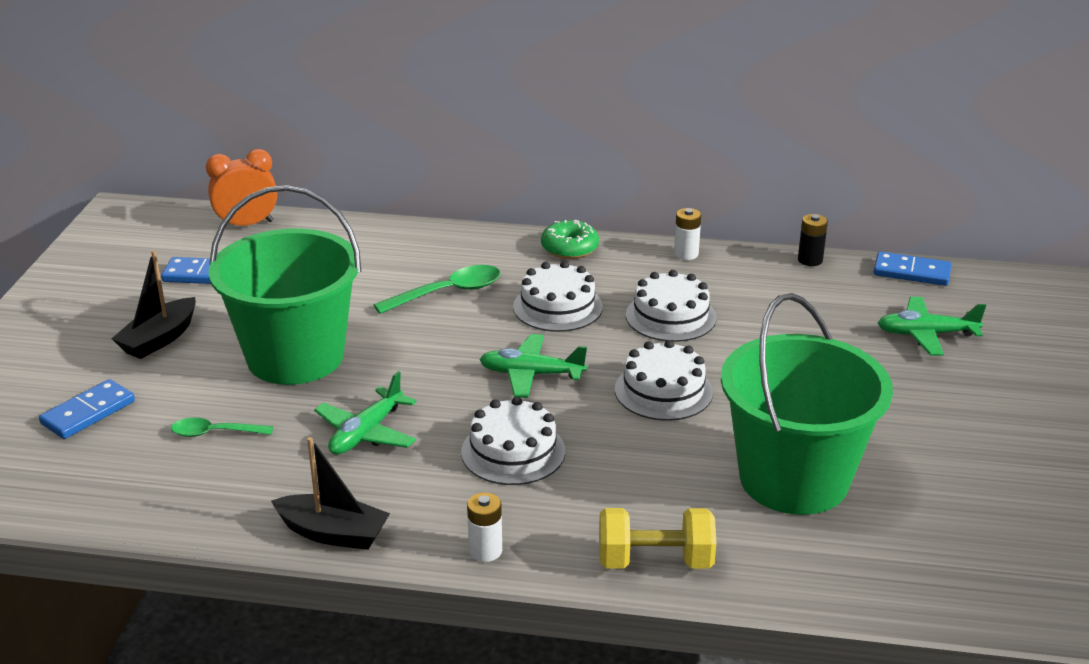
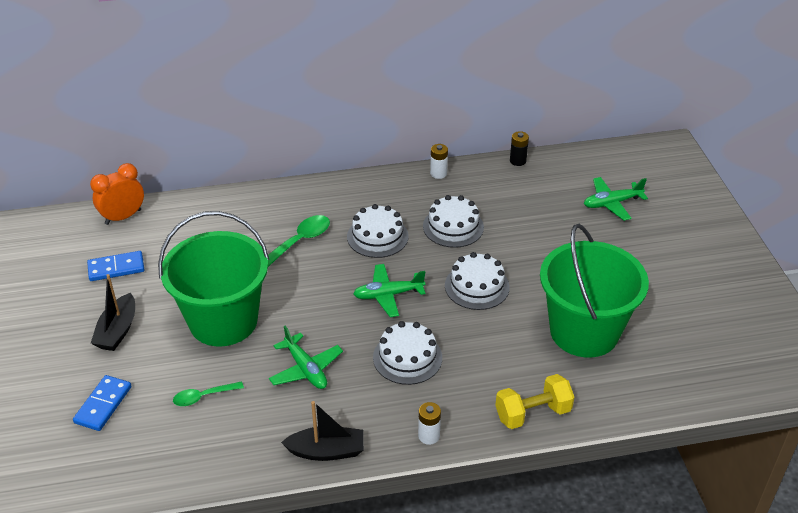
camera: 20 degrees left, 10 degrees up
green plane [314,371,416,455] -> green plane turned 45 degrees counterclockwise [269,326,343,389]
green donut [541,219,599,259] -> none
blue domino [873,252,951,286] -> none

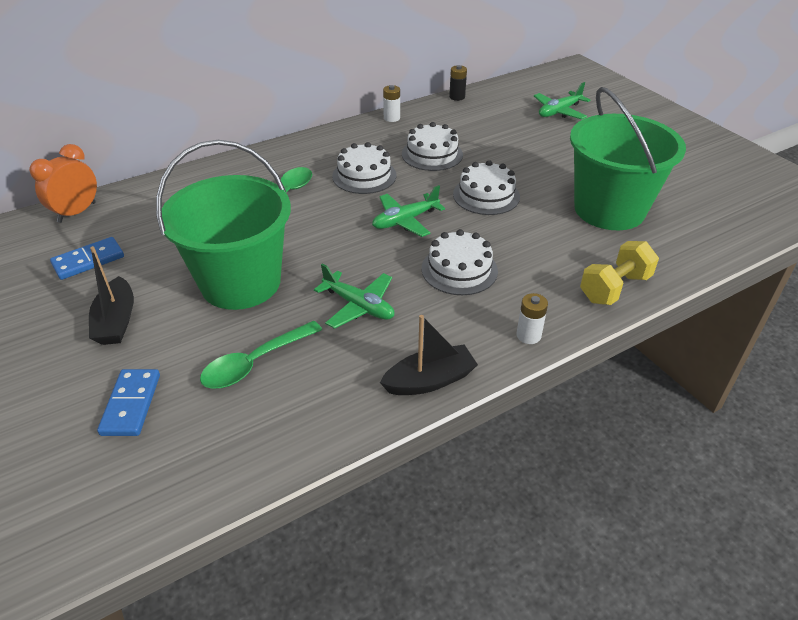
camera: 20 degrees left, 0 degrees up
green spoon [173,381,244,406] -> green spoon [200,321,322,389], size x1.55

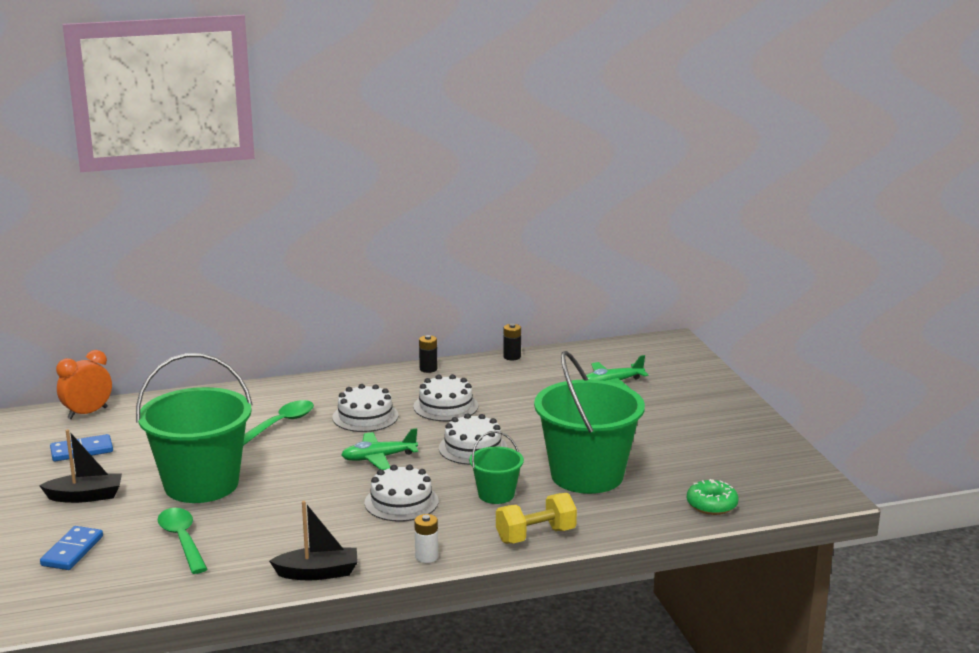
camera: 15 degrees right, 20 degrees down
black boat [89,246,134,345] -> black boat turned 105 degrees counterclockwise [39,429,122,503]
green spoon [200,321,322,389] -> green spoon turned 90 degrees clockwise [157,508,207,574]
green plane [314,263,394,329] -> none
white battery [383,85,400,122] -> black battery [419,335,437,373]
none -> green bucket [469,431,524,504]
none -> green donut [687,479,739,515]

